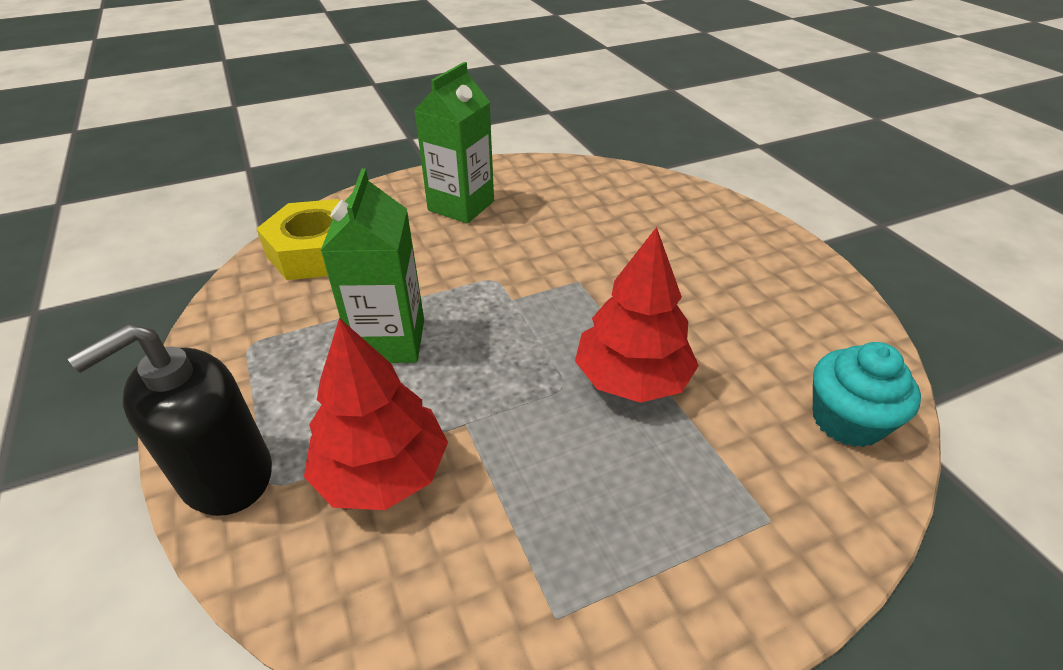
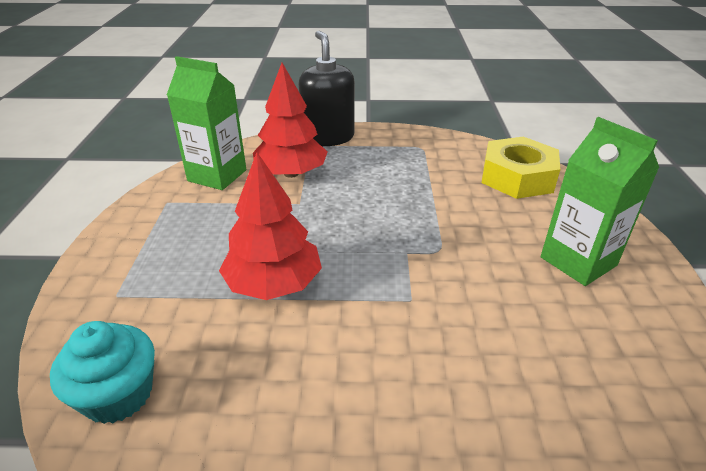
camera: 115 degrees right, 5 degrees down
green carton [321,169,424,363] -> green carton moved to [167,56,247,190]

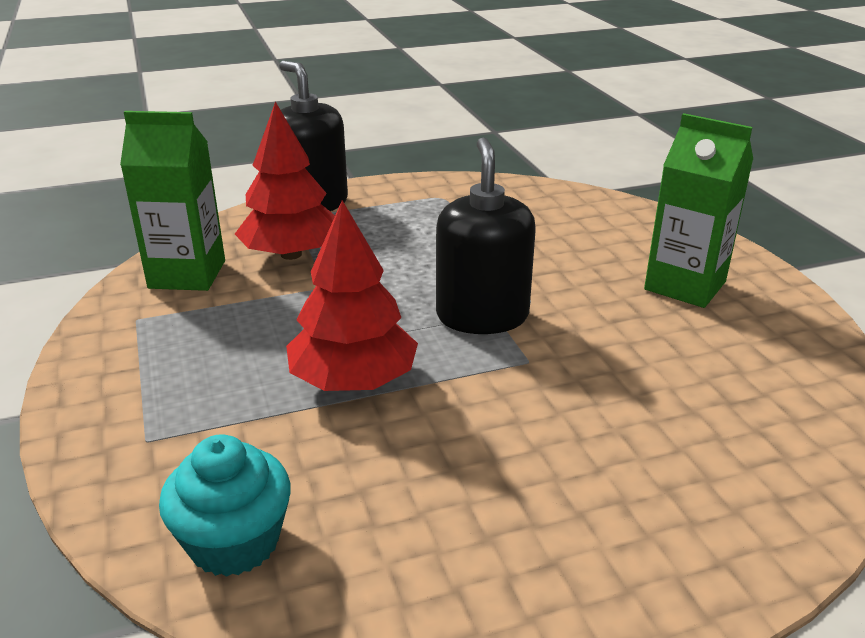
camera: 20 degrees left, 5 degrees down
yellow nut [482,137,560,199] -> none
none -> black soap dispenser [436,138,536,334]

